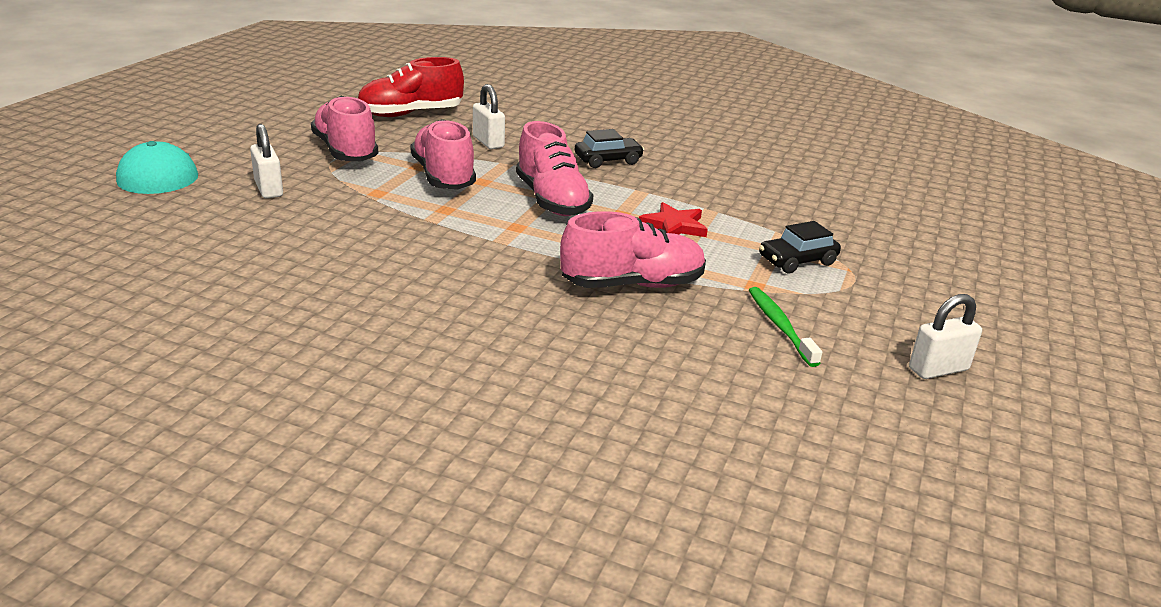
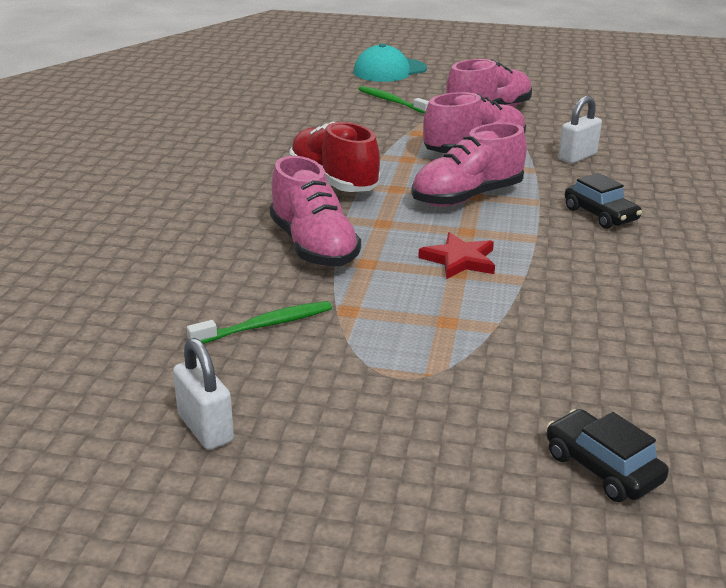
camera: 80 degrees right, 0 degrees up
white padlock [250,124,283,198] -> green toothbrush [359,86,429,114]
red shoe [358,57,464,117] -> red shoe moved to [289,121,380,192]
black car [759,221,841,273] -> black car moved to [546,409,669,502]

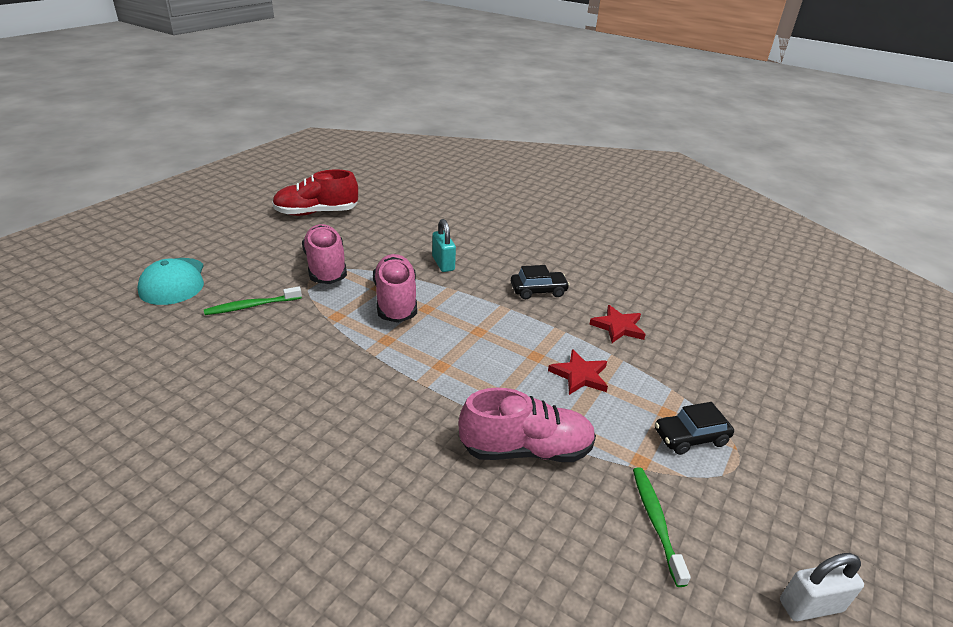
camera: 70 degrees left, 5 degrees up
red shoe [289,121,380,192] -> red shoe moved to [272,170,358,216]
pink shoe [411,123,527,207] -> none
black car [546,409,669,502] -> black car moved to [655,402,734,455]
white padlock [558,96,602,164] -> turquoise padlock [432,219,456,272]
none -> red star [589,305,646,343]

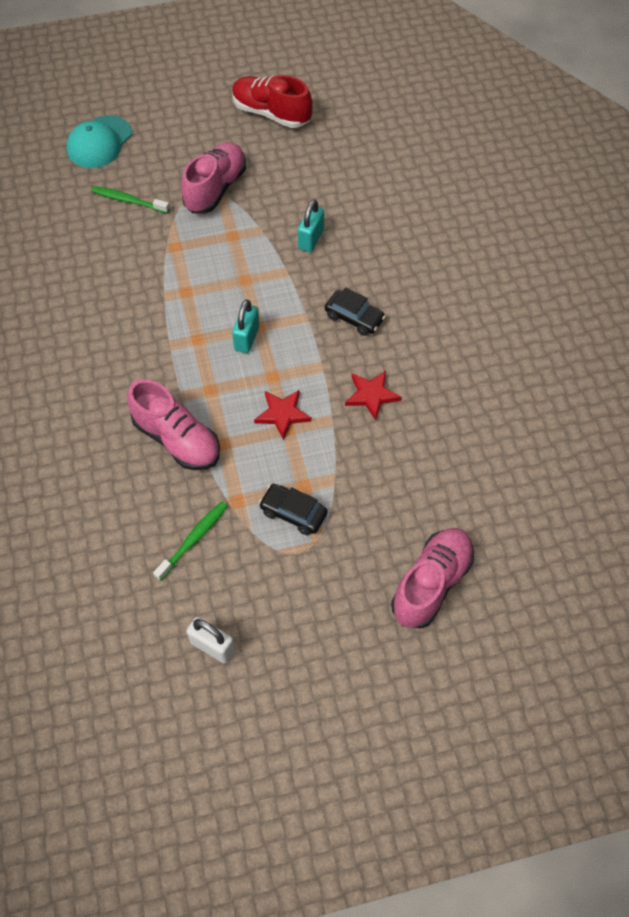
camera: 45 degrees right, 25 degrees up
pink shoe [373,254,417,323] -> pink shoe moved to [391,528,474,629]
none -> turquoise padlock [232,299,260,353]

